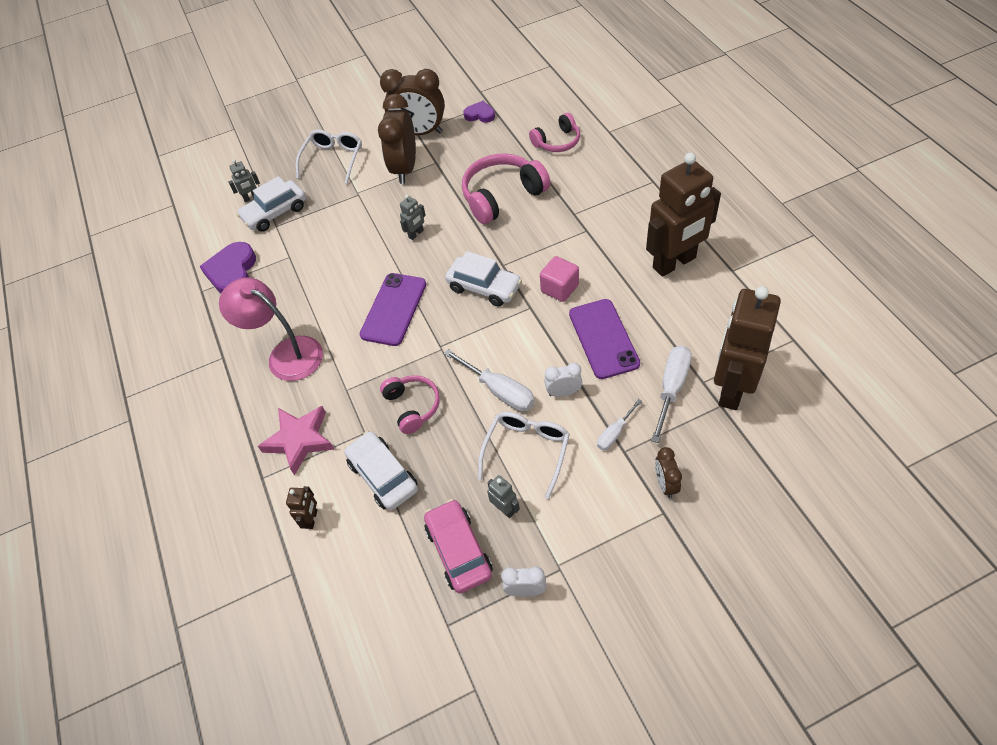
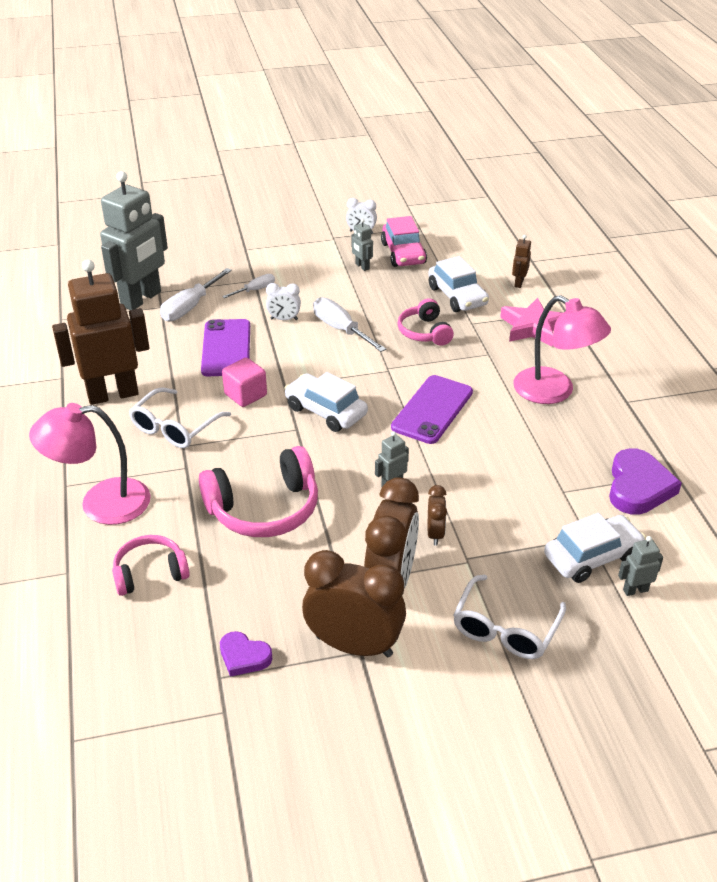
camera: 175 degrees left, 15 degrees down
white glasses [478,412,570,499] -> white glasses moved to [129,387,231,448]
brown clock [655,447,682,498] -> brown clock moved to [428,485,447,546]
brown robot [714,286,781,410] -> grey robot [100,171,168,310]
none -> pink lamp [29,403,151,525]

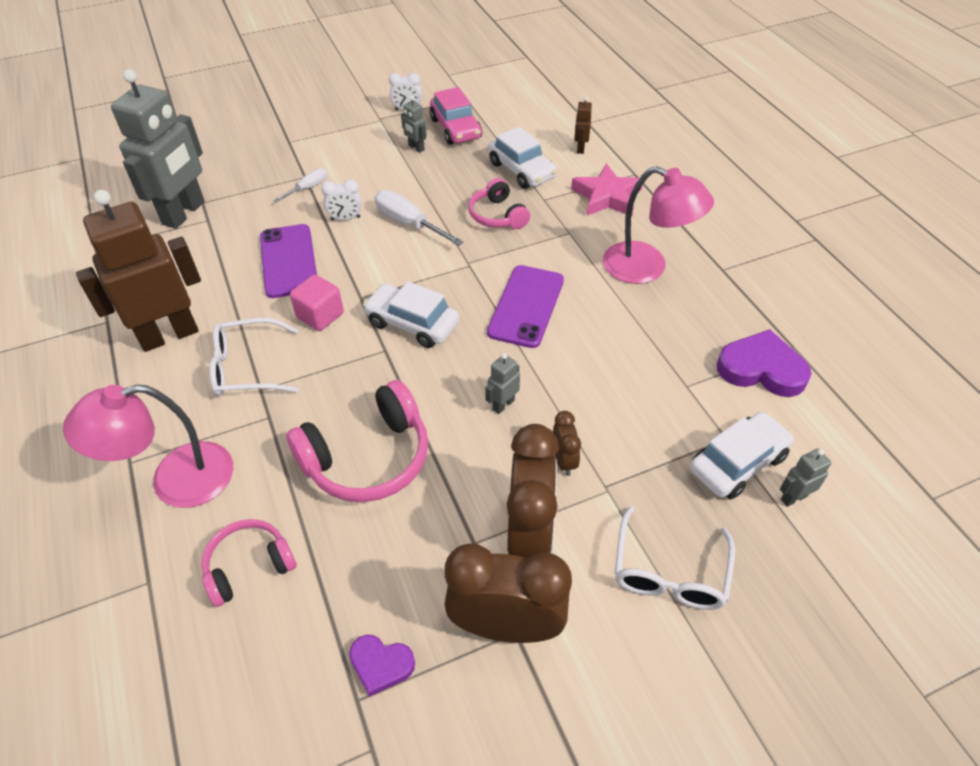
camera: 10 degrees left, 10 degrees up
white glasses [129,387,231,448] -> white glasses turned 60 degrees clockwise [209,318,298,396]
white screwdriver [160,268,232,321] -> none
purple heart [609,448,682,515] -> purple heart turned 75 degrees counterclockwise [717,329,812,397]

